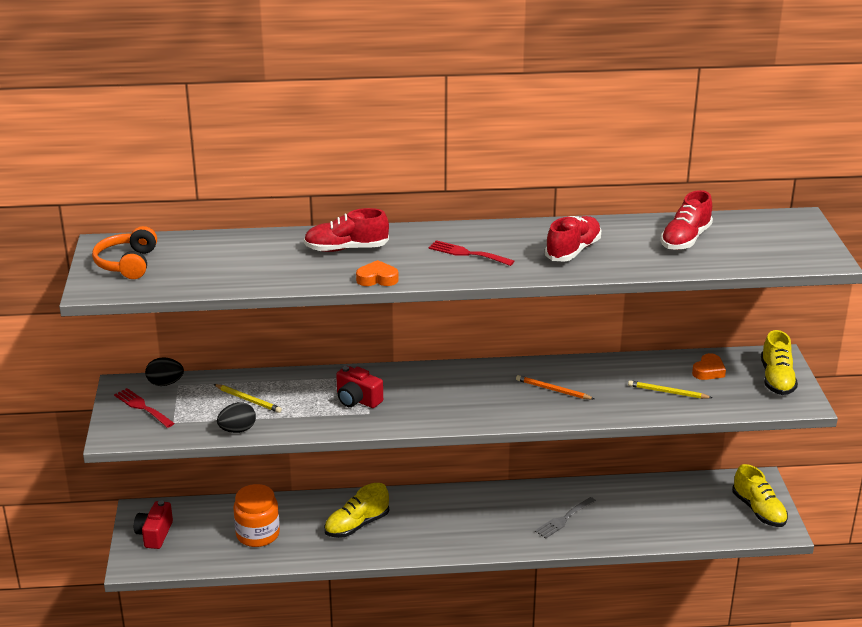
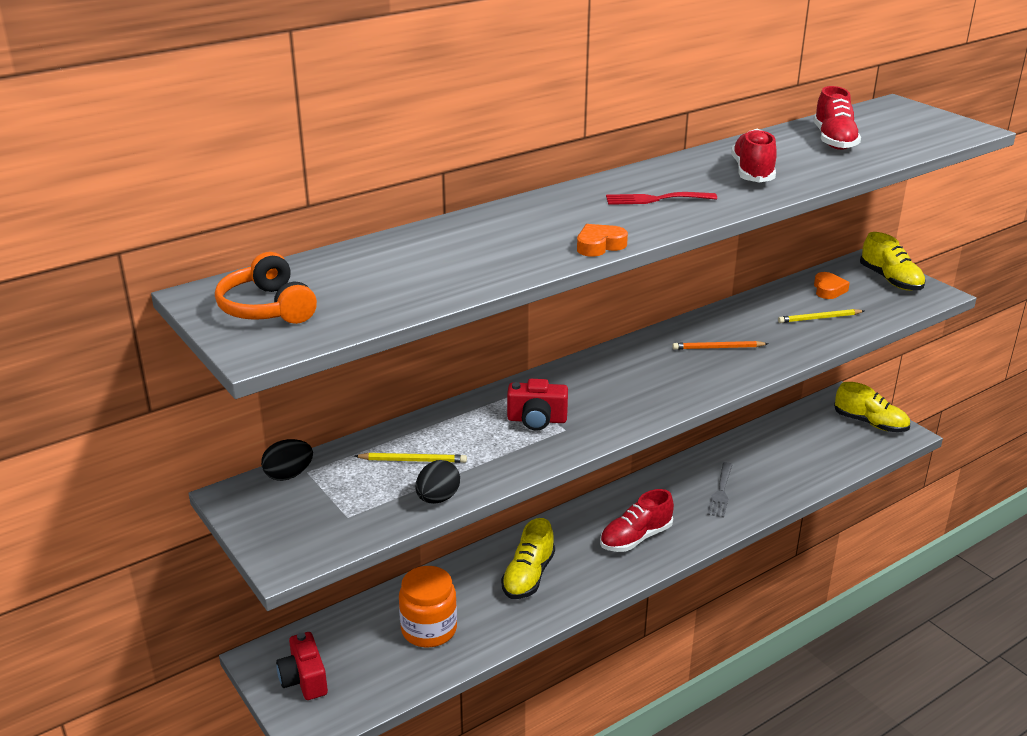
camera: 30 degrees left, 0 degrees up
red fork [114,388,175,428] -> none
red shoe [304,208,389,252] -> red shoe moved to [600,489,674,552]

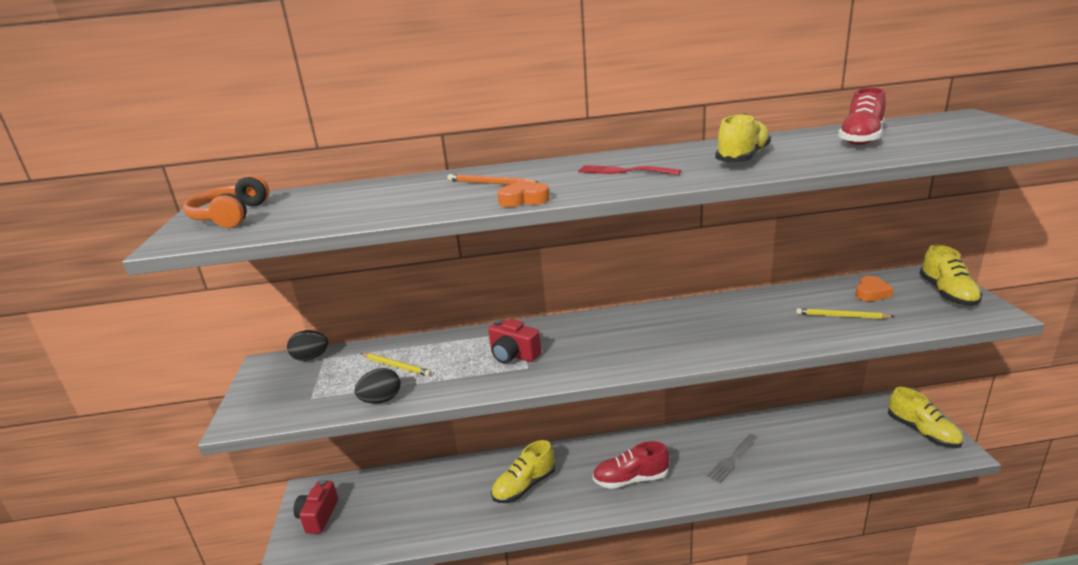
camera: 30 degrees right, 5 degrees down
orange jar [399,566,457,648] -> none
orange pencil [672,341,768,350] -> orange pencil moved to [448,174,539,185]
red shoe [731,129,777,183] -> yellow shoe [715,113,771,162]

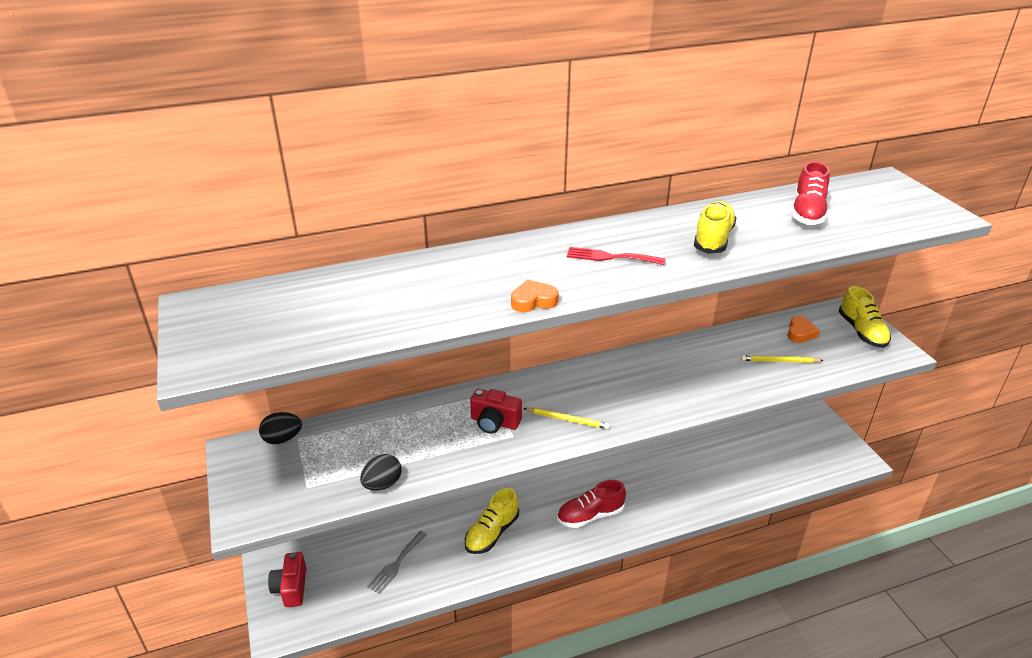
camera: 15 degrees left, 10 degrees up
orange headphones [183,175,269,228] -> none
yellow pencil [361,353,432,377] -> yellow pencil moved to [523,408,610,429]
orange pencil [448,174,539,185] -> none
grey fork [707,434,758,483] -> grey fork moved to [367,531,427,594]
yellow shoe [888,387,963,448] -> none

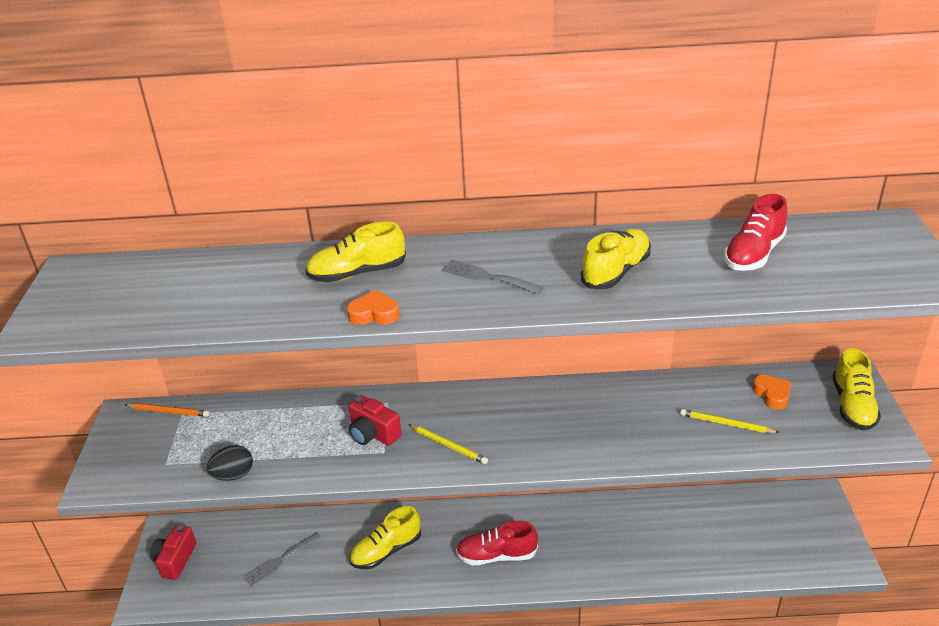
camera: 20 degrees right, 0 degrees up
black egg [259,412,302,444] -> orange pencil [125,403,209,417]
red fork [567,247,665,265] -> grey fork [442,259,544,294]
orange heart [787,316,820,343] -> orange heart turned 60 degrees counterclockwise [753,375,791,410]
none -> yellow shoe [305,221,406,282]

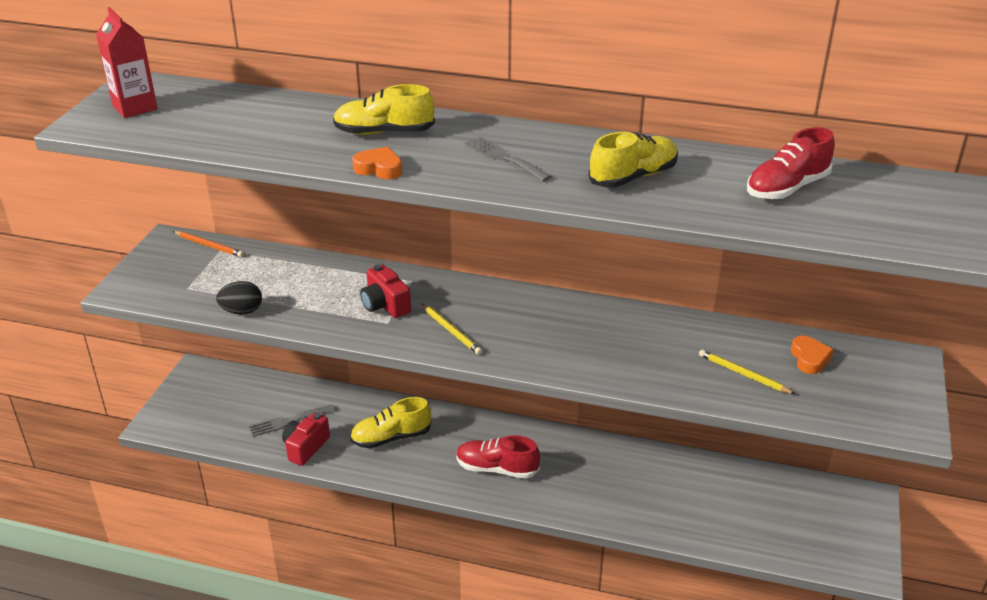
camera: 15 degrees right, 0 degrees up
red camera [150,525,196,580] -> red camera moved to [282,413,330,466]
yellow shoe [832,348,881,430] -> none
none -> red carton [96,7,158,118]

